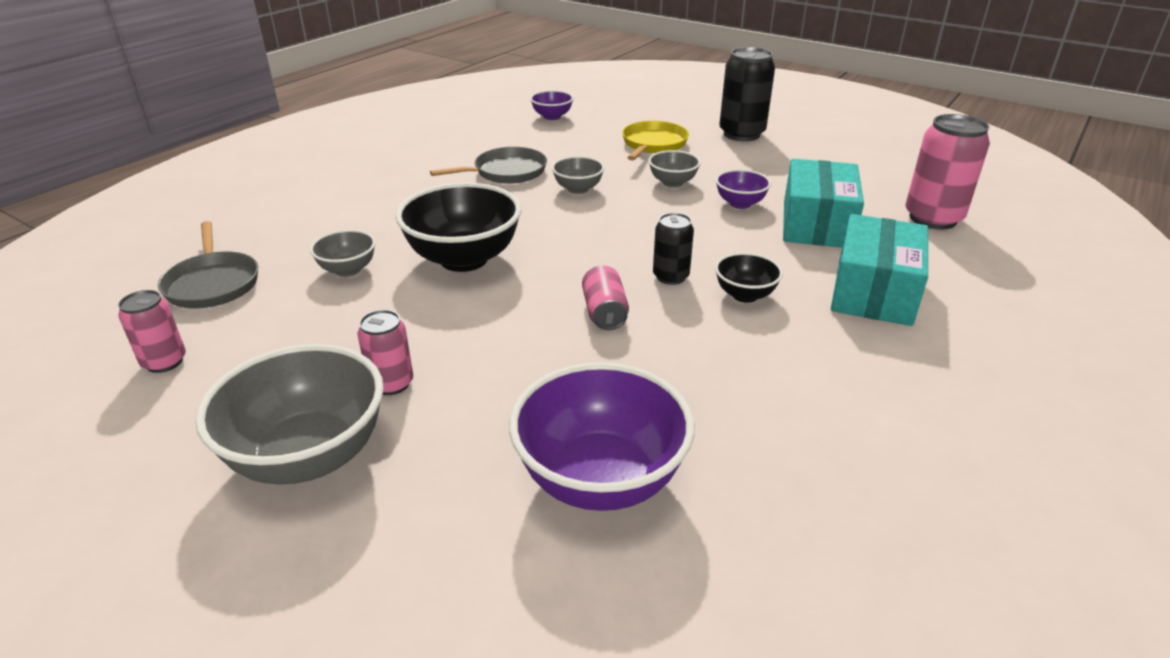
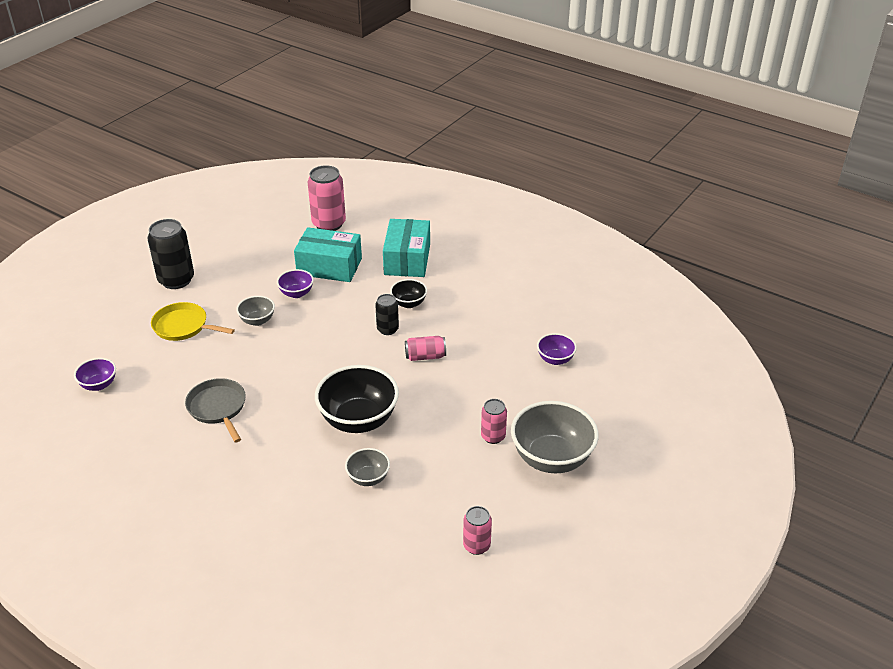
camera: 90 degrees left, 5 degrees up
grey pan [158,221,258,309] -> none
purple bowl [509,362,695,511] -> purple bowl [537,333,577,365], size x0.51
grey bowl [552,156,605,194] -> none
turquoise box [831,214,928,326] -> turquoise box turned 75 degrees clockwise [383,219,430,277]

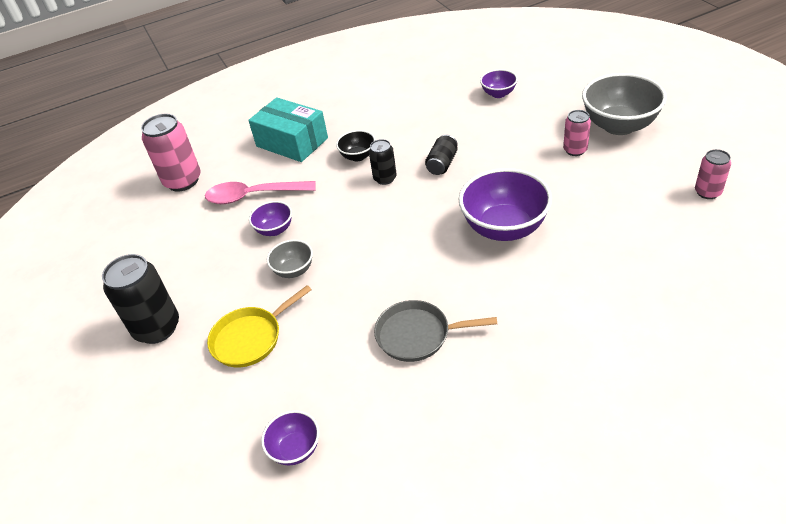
camera: 55 degrees left, 5 degrees up
turquoise box [294,227,362,282] -> pink spoon [205,181,316,204]
black bowl [315,365,399,433] -> purple bowl [459,168,552,241]
grey bowl [345,448,390,486] -> none
pink can [405,336,446,361] -> black can [425,134,458,175]

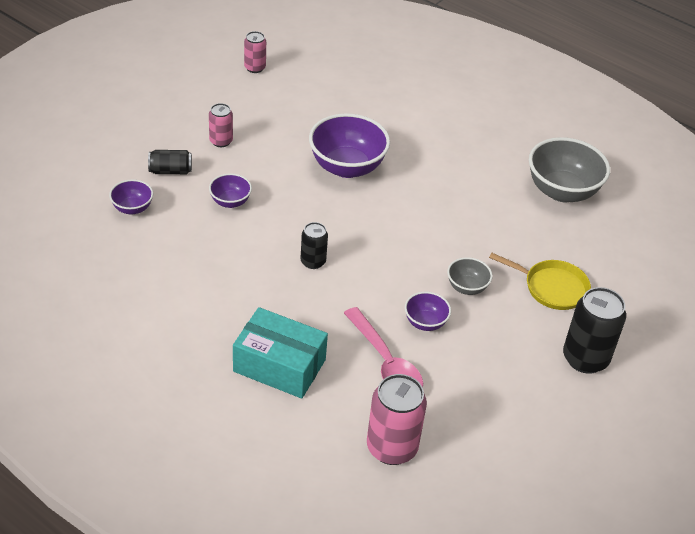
camera: 125 degrees left, 0 degrees up
turquoise box [248,97,328,162] -> turquoise box turned 75 degrees counterclockwise [233,307,328,399]
purple bowl [261,410,319,465] -> purple bowl moved to [209,173,252,208]
black bowl [336,130,375,161] -> none
grey pan [374,300,497,362] -> none
black can [425,134,458,175] -> black can moved to [148,150,192,174]
grey bowl [582,73,667,135] -> grey bowl moved to [529,137,610,202]

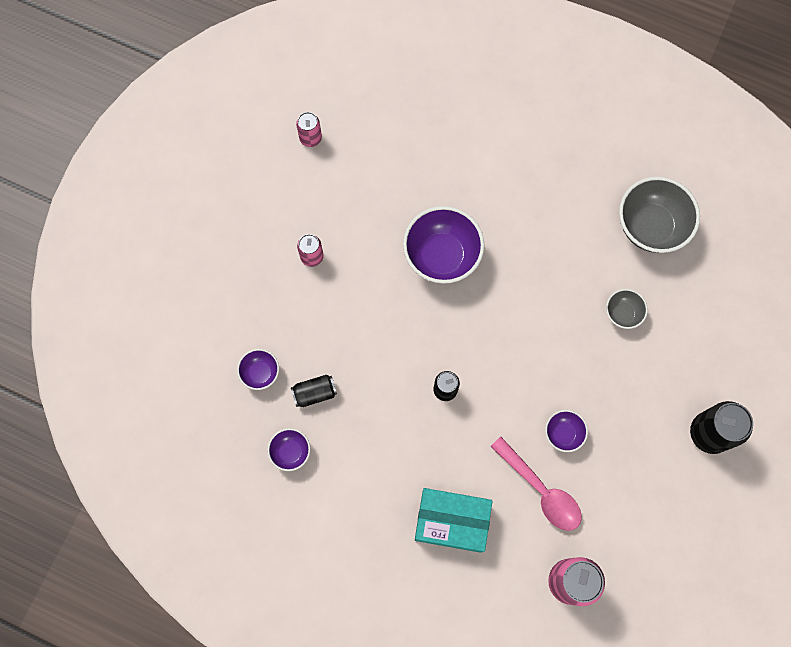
camera: 10 degrees left, 30 degrees up
black can [148,150,192,174] -> black can moved to [291,375,337,407]
purple bowl [209,173,252,208] -> purple bowl moved to [267,428,310,471]
grey bowl [447,257,493,295] -> grey bowl moved to [606,289,648,329]
yellow pan [489,253,591,310] -> none

